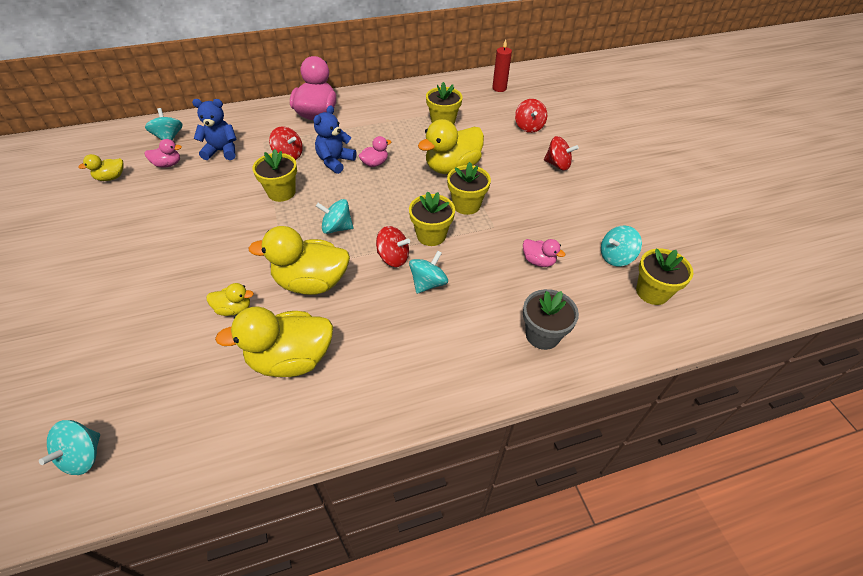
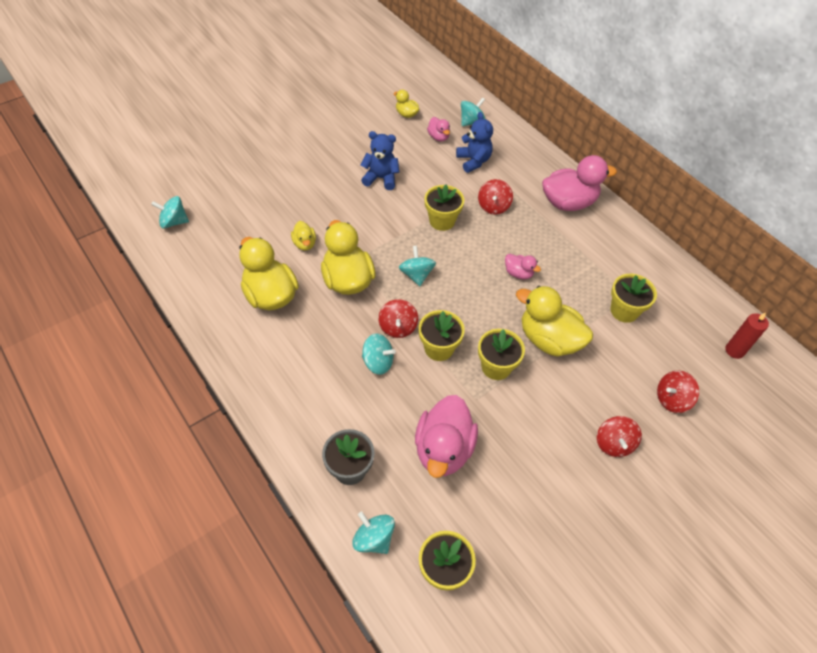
camera: 70 degrees right, 5 degrees up
blue teddy bear [314,106,357,174] -> blue teddy bear moved to [361,131,399,190]
pink duck [523,239,565,267] -> pink duck [415,395,478,478], size x2.05
turquoise spinning top [601,225,642,267] -> turquoise spinning top moved to [352,512,395,554]

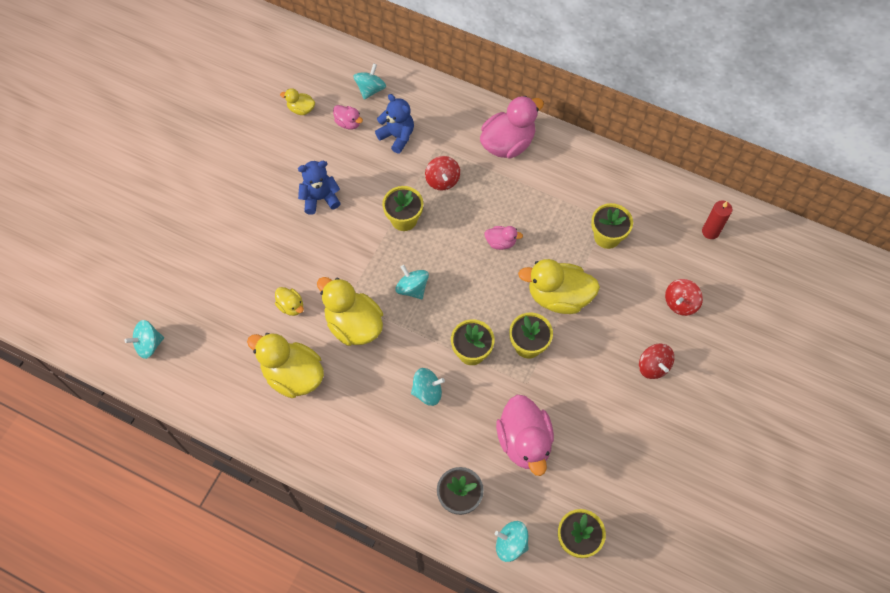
camera: 25 degrees left, 10 degrees up
red spinning top [378,299,418,338] -> none

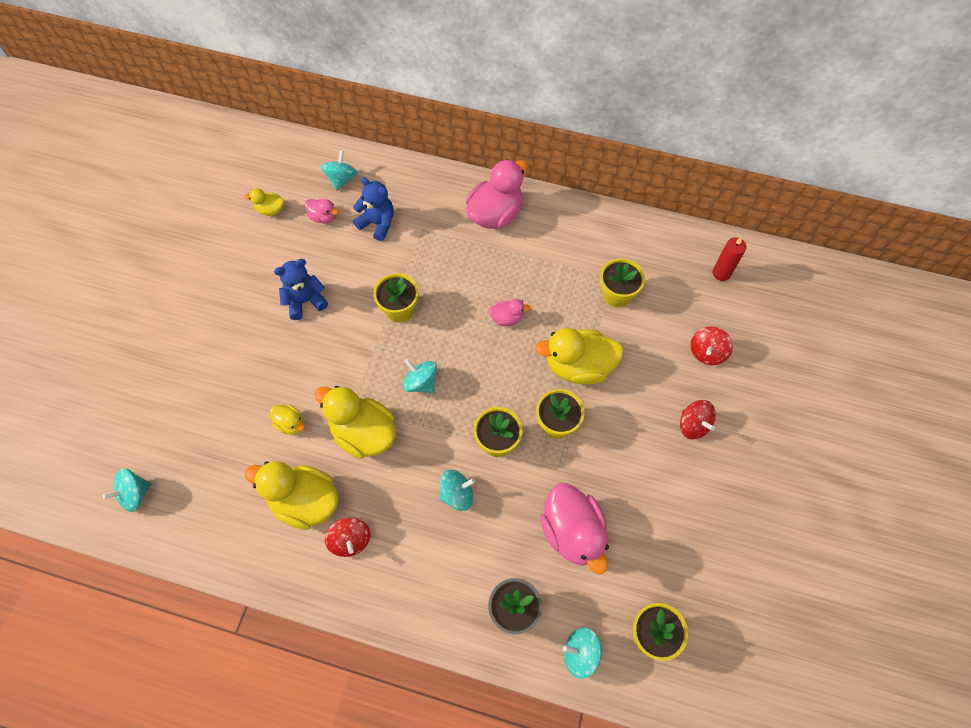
camera: 10 degrees left, 0 degrees up
red spinning top [425,156,460,191] -> red spinning top moved to [325,517,371,557]

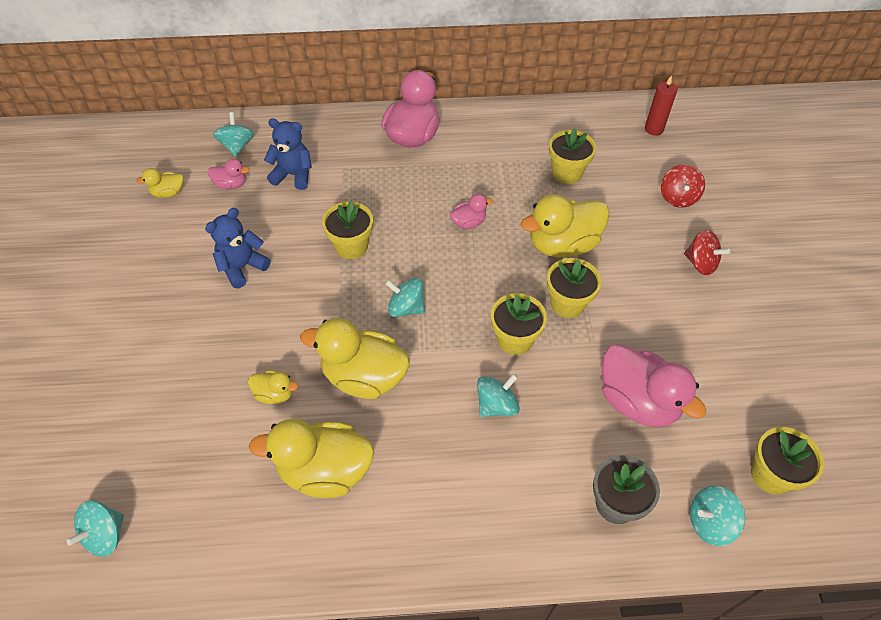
camera: 20 degrees left, 10 degrees down
red spinning top [325,517,371,557] -> none

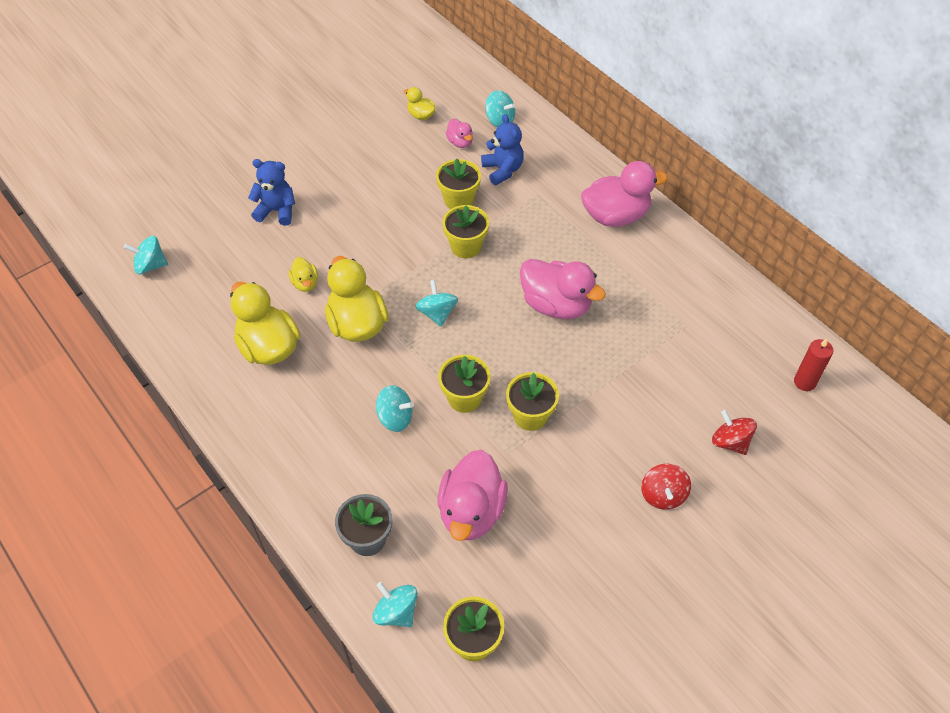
camera: 55 degrees right, 0 degrees up
blue teddy bear [205,208,271,288] -> blue teddy bear moved to [248,159,295,226]
turquoise spinning top [213,112,254,157] -> turquoise spinning top turned 75 degrees clockwise [485,90,515,127]
pink duck [450,194,493,229] -> pink duck [520,259,606,319], size x2.05
yellow duck [521,194,609,258] -> none
yellow flower pot [549,128,596,184] -> yellow flower pot moved to [436,158,481,209]
red spinning top [661,164,705,208] -> red spinning top turned 75 degrees clockwise [712,410,757,455]

